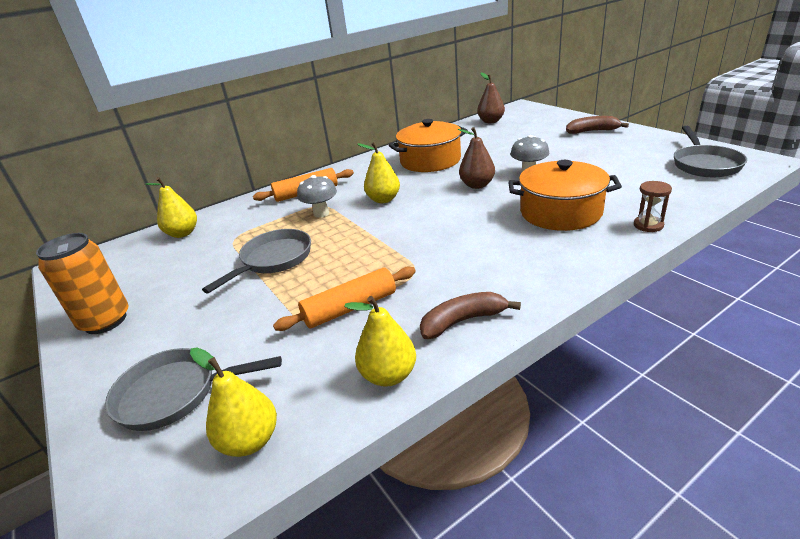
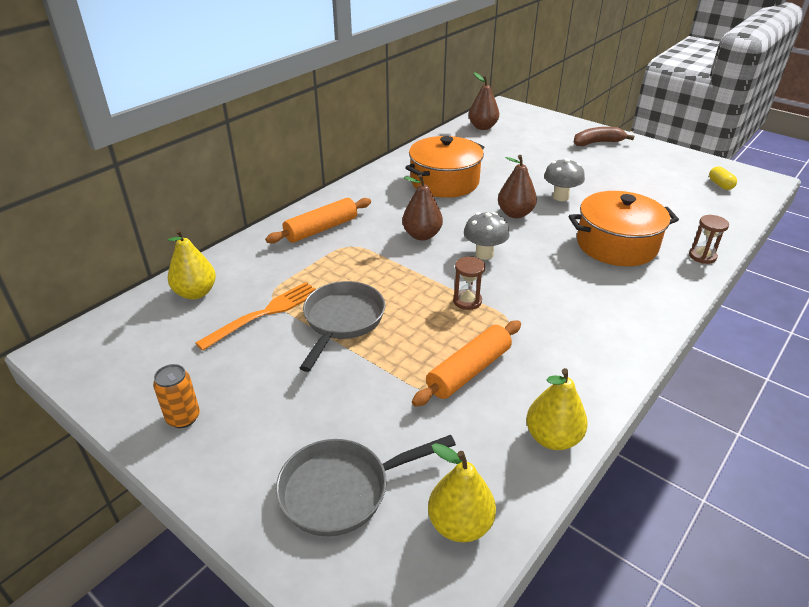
camera: 20 degrees left, 5 degrees up
orange can [36,233,129,334] -> orange can [153,364,200,428], size x0.57
grey mushroom [297,175,337,218] -> grey mushroom moved to [464,212,510,260]
yellow pear [357,142,400,203] -> brown pear [402,174,443,241]
brown banana [420,292,521,339] -> none
grey pan [674,126,747,177] -> yellow capsule [709,167,737,190]
none -> orange fork [195,282,316,351]
none -> brown hourglass [453,257,485,310]

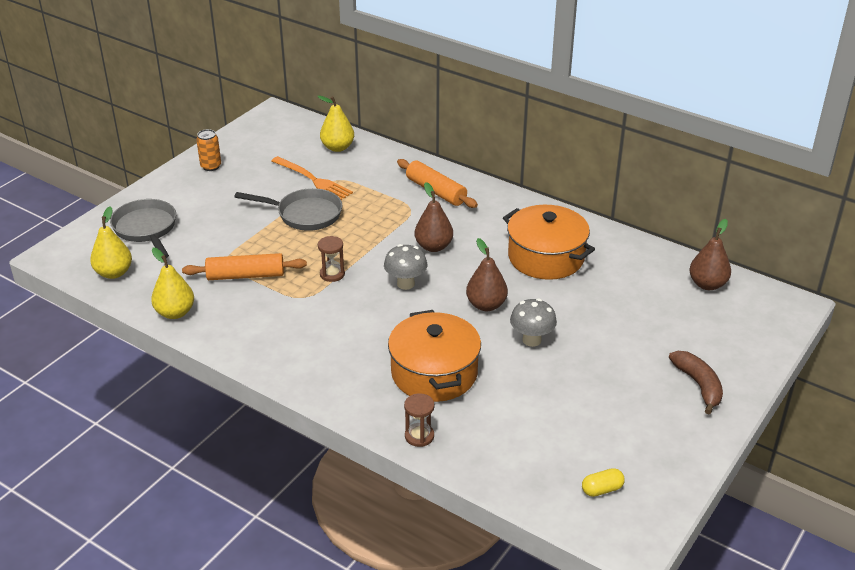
camera: 85 degrees right, 0 degrees up
orange rolling pin [412,320,521,407] -> orange rolling pin turned 45 degrees counterclockwise [182,253,307,280]

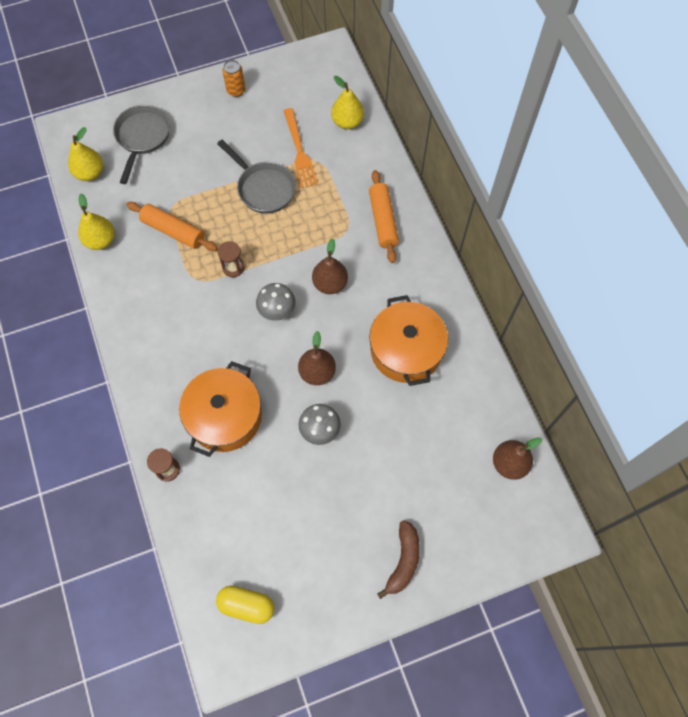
camera: 35 degrees right, 30 degrees up
yellow capsule [582,468,625,497] -> yellow capsule [216,586,274,624], size x1.56

